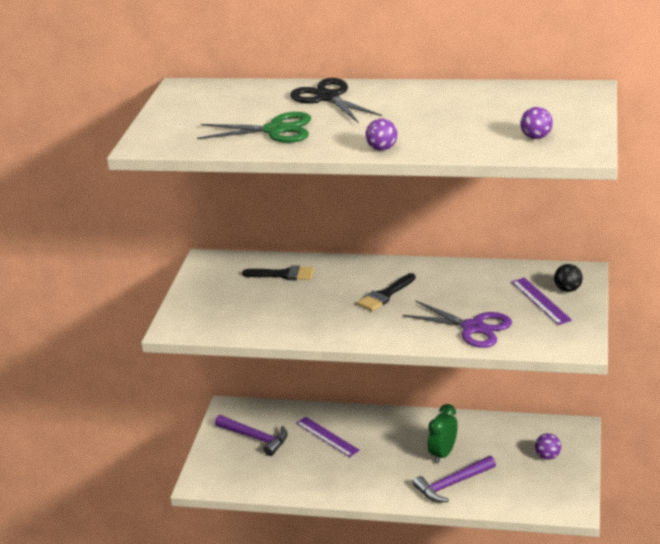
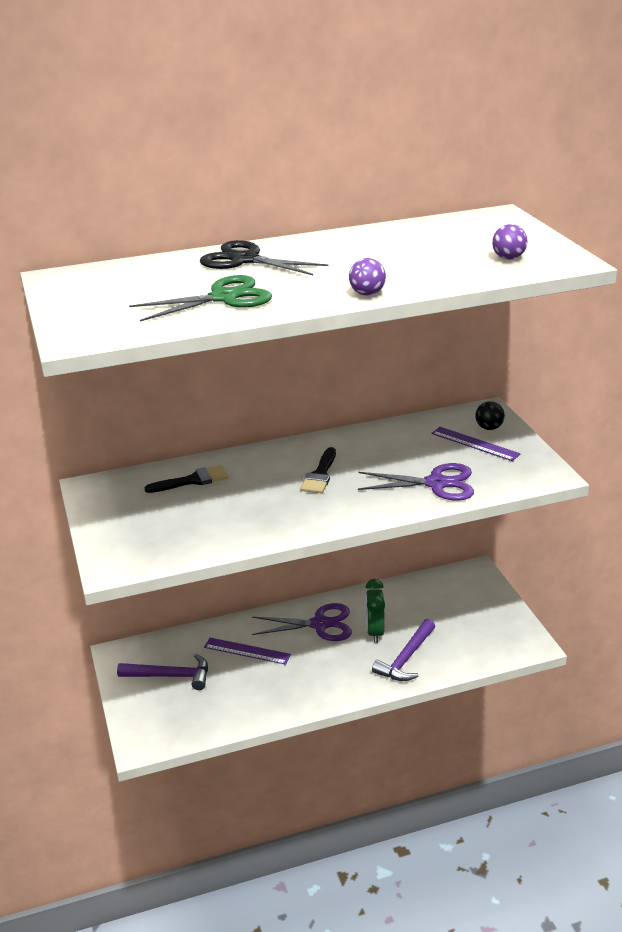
camera: 30 degrees left, 0 degrees up
purple ball [535,433,561,460] -> none
none -> purple scissors [252,603,352,641]

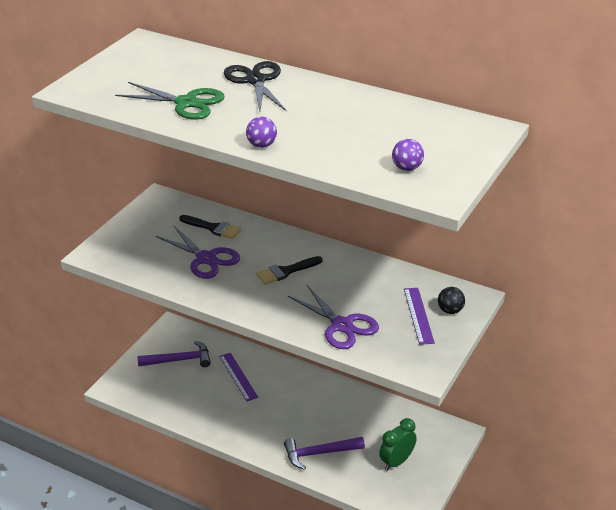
camera: 45 degrees right, 5 degrees up
purple hammer [117,654,208,690] -> purple hammer turned 60 degrees counterclockwise [137,341,211,367]
purple scissors [252,603,352,641] -> purple scissors moved to [156,226,240,279]
green clock [366,579,385,643] -> green clock moved to [379,418,417,471]

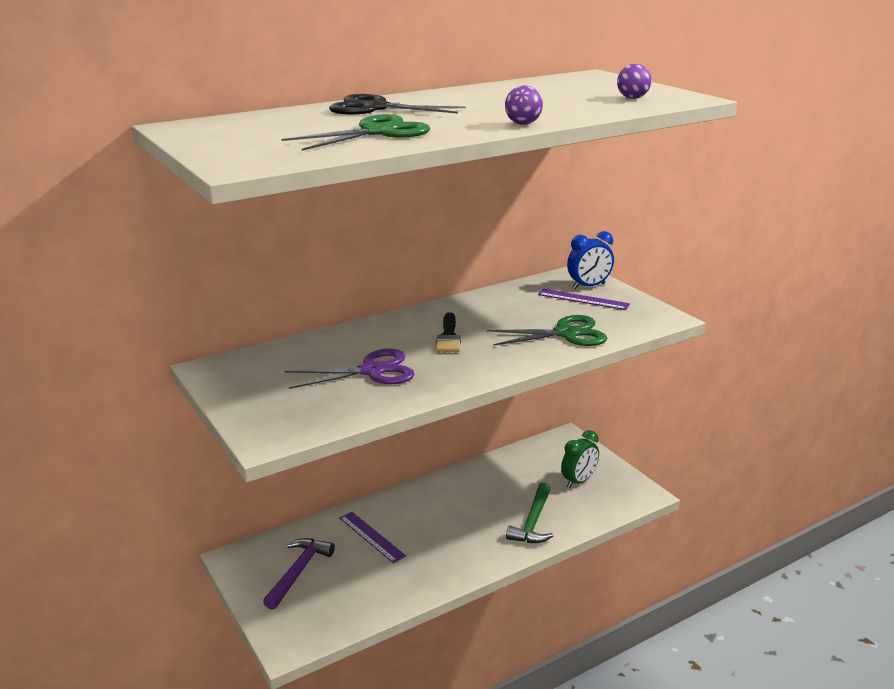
camera: 60 degrees left, 10 degrees down
black brush [179,215,241,239] -> none
purple ruler [219,353,258,401] -> purple ruler turned 45 degrees clockwise [339,512,406,563]
purple hammer [284,437,365,470] -> green hammer [506,482,554,543]
purple scissors [288,285,379,349] -> green scissors [487,315,607,346]
green clock [379,418,417,471] -> green clock turned 120 degrees counterclockwise [561,430,599,488]
black ball [438,287,465,314] -> blue clock [567,231,614,289]

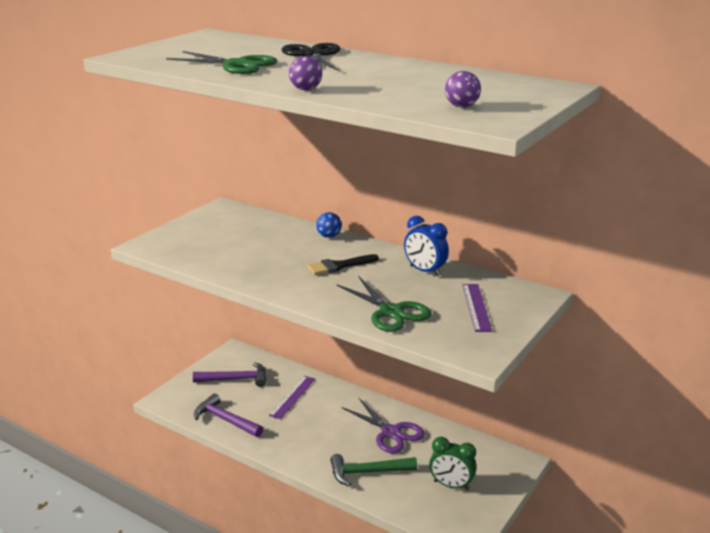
camera: 65 degrees right, 0 degrees up
purple scissors [285,349,415,389] -> purple scissors moved to [342,398,425,453]
blue clock [567,231,614,289] -> blue clock moved to [404,216,449,276]
none -> purple hammer [194,393,263,437]
none -> blue ball [316,212,342,238]

